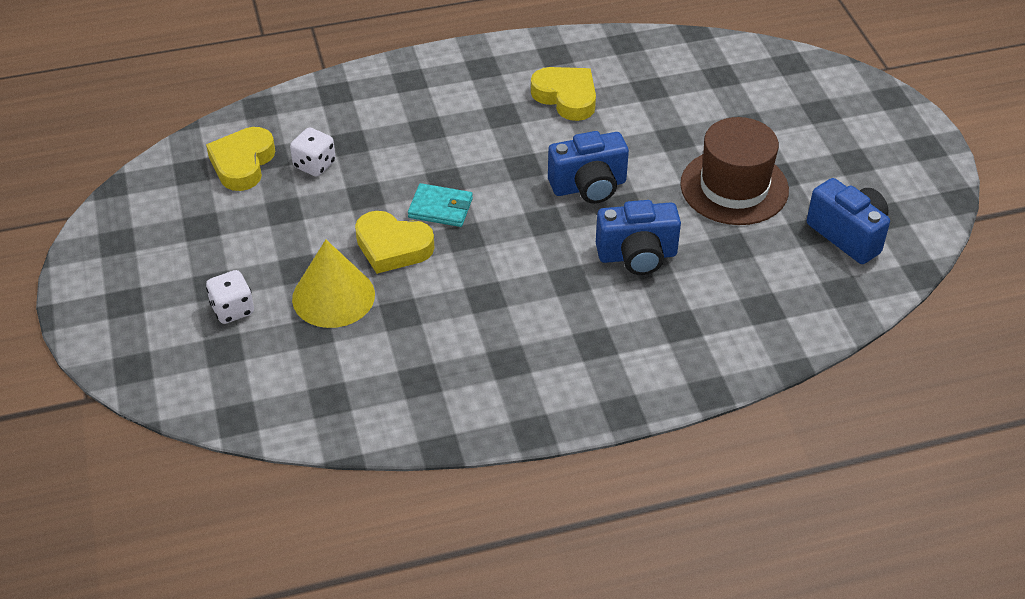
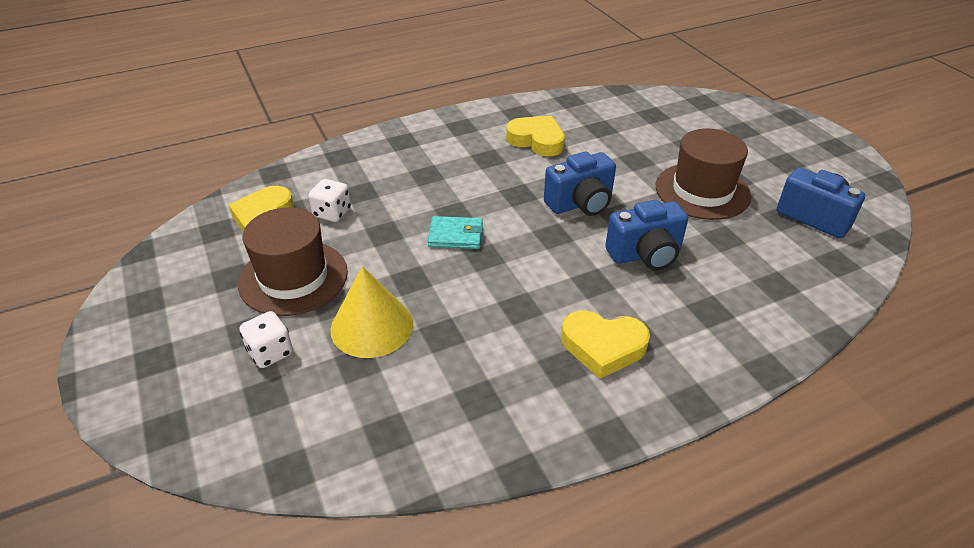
camera: 10 degrees left, 5 degrees down
yellow heart [355,211,434,274] -> yellow heart moved to [561,310,650,379]
none -> brown hat [238,207,348,316]

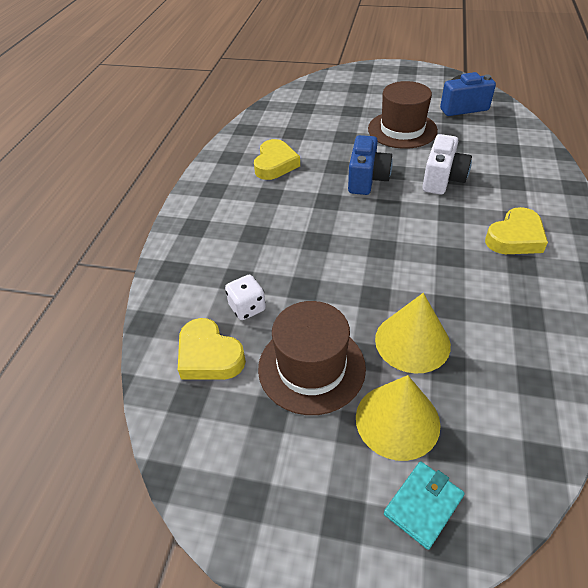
camera: 50 degrees left, 5 degrees up
white dice [240,311,293,368] -> yellow cone [356,375,440,461]
turquoise wallet [428,216,483,249] -> turquoise wallet moved to [384,461,465,550]
yellow heart [506,116,565,156] -> yellow heart turned 120 degrees clockwise [254,139,300,180]
blue camera [605,200,688,270] -> white camera [422,134,472,195]

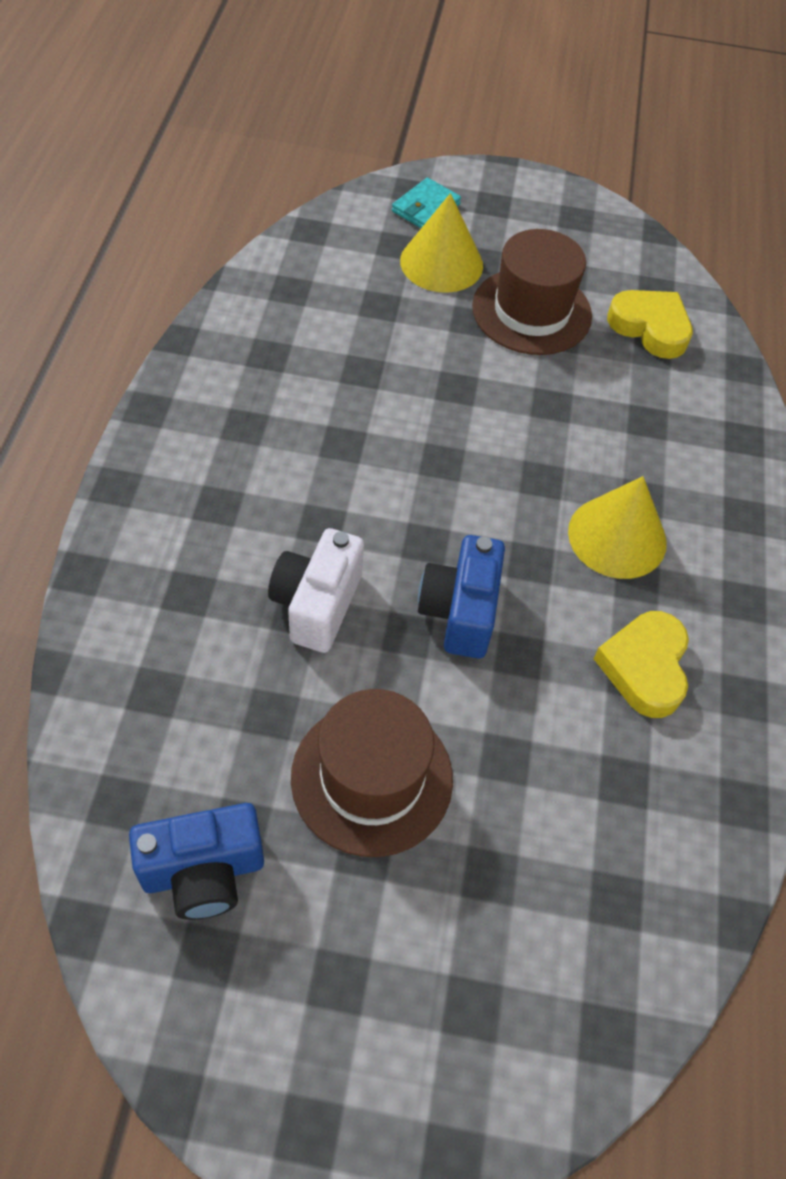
camera: 170 degrees right, 10 degrees up
white dice [225,275,266,320] -> none
yellow cone [375,293,451,373] -> yellow cone moved to [568,476,667,579]
yellow heart [485,207,548,254] -> none

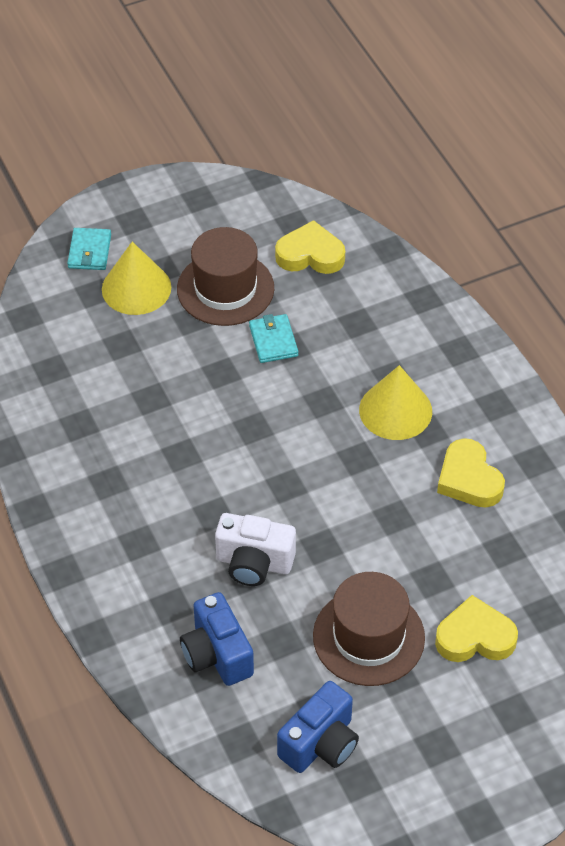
camera: 30 degrees left, 5 degrees down
white camera [268,528,364,653] -> white camera turned 60 degrees counterclockwise [215,513,296,586]
blue camera [418,535,505,658] -> blue camera moved to [180,592,254,686]
none -> turquoise wallet [249,314,298,363]
none -> yellow heart [435,595,518,662]

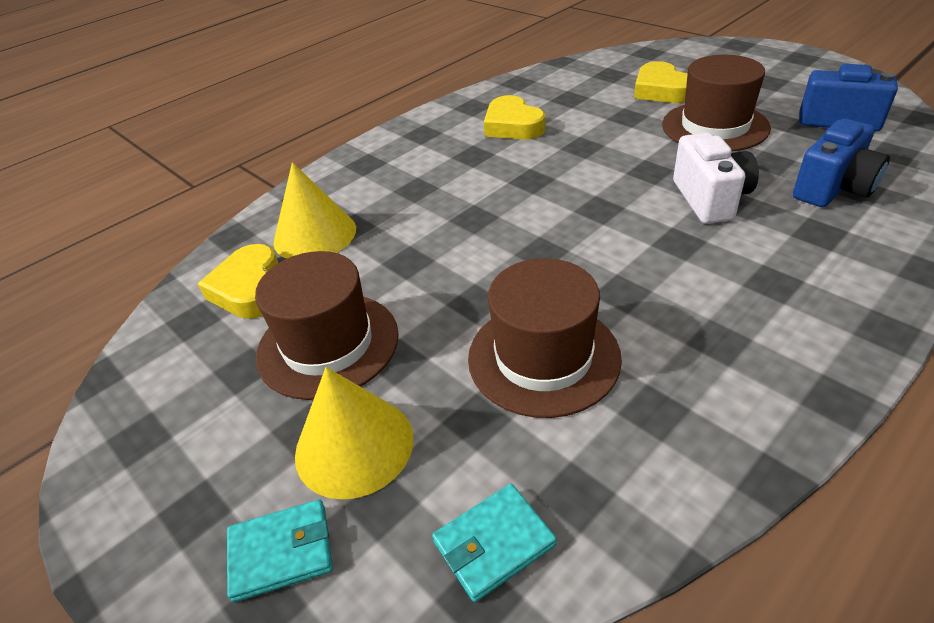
camera: 105 degrees left, 10 degrees down
turquoise wallet [249,314,298,363] -> turquoise wallet moved to [432,484,557,602]
yellow cone [359,365,432,440] -> yellow cone moved to [273,162,356,259]
yellow heart [437,438,505,508] -> yellow heart turned 105 degrees clockwise [484,95,545,139]
none -> brown hat [468,258,622,418]

